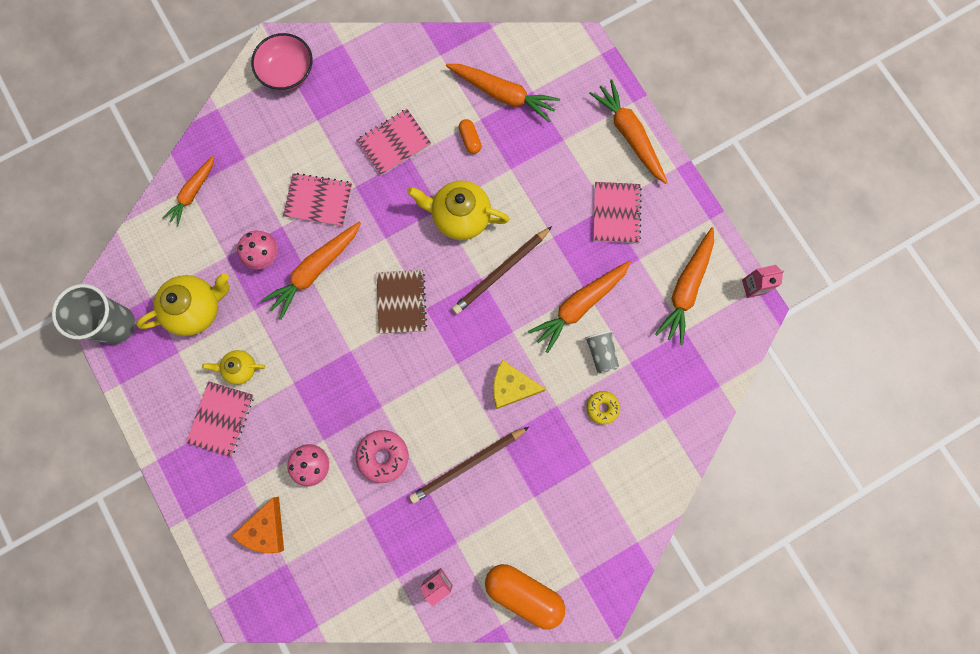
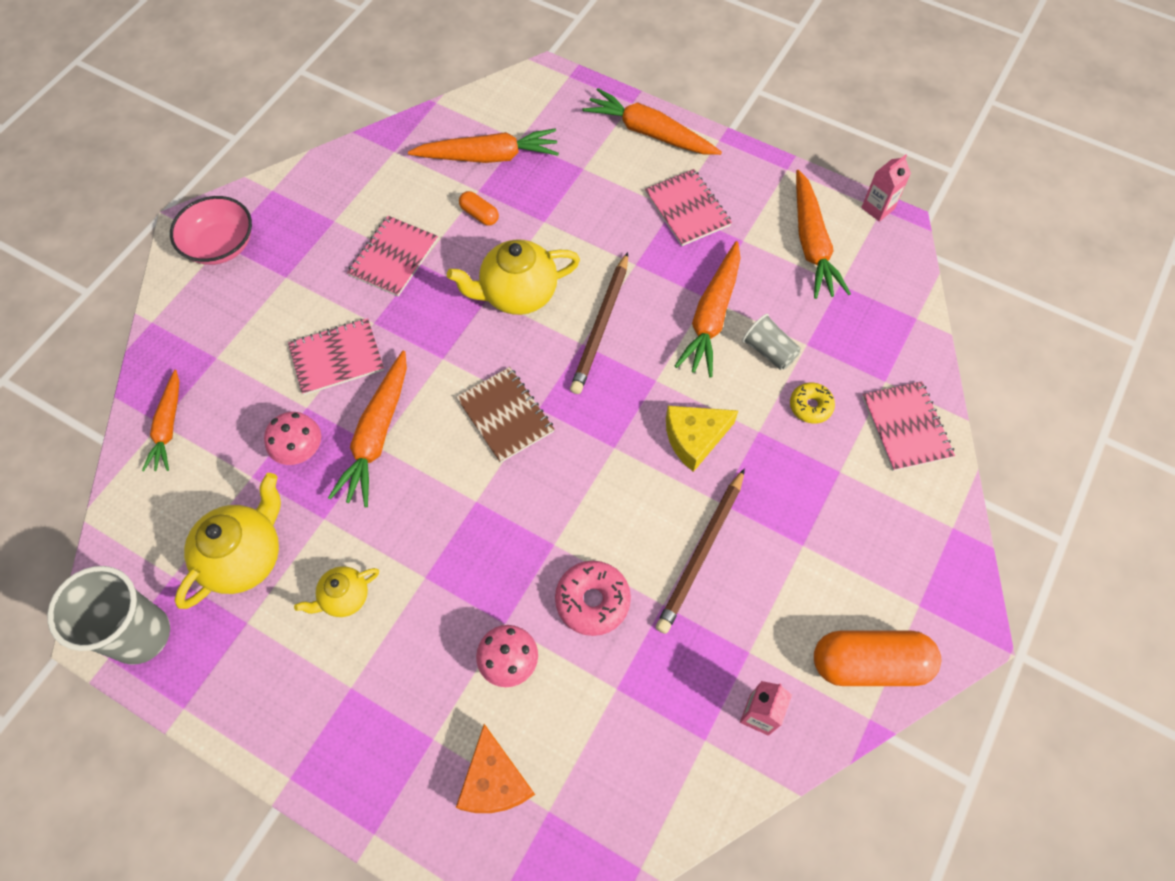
camera: 30 degrees left, 15 degrees down
pink notebook [186,381,254,457] -> pink notebook moved to [862,381,955,471]

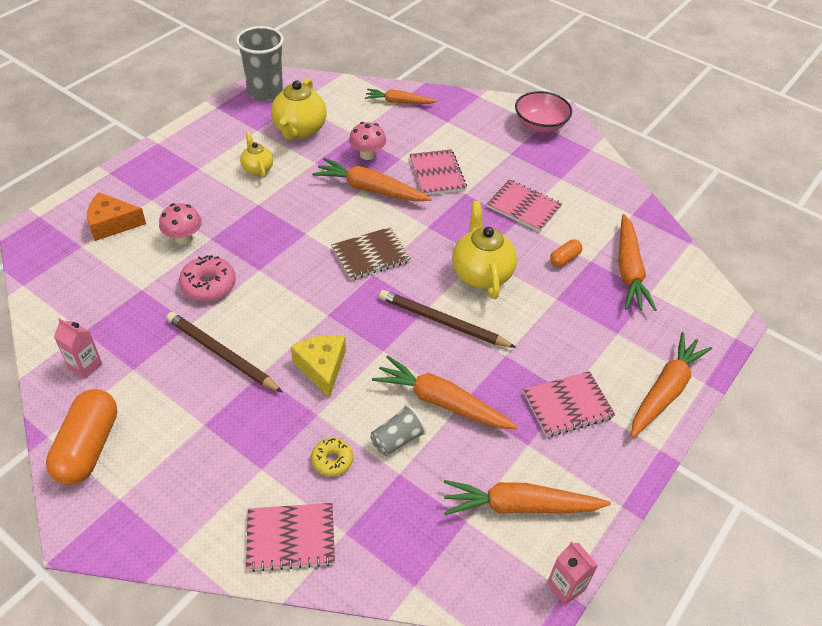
camera: 95 degrees right, 15 degrees down
yellow teapot [175,473,281,609] -> yellow teapot turned 60 degrees clockwise [271,78,327,140]

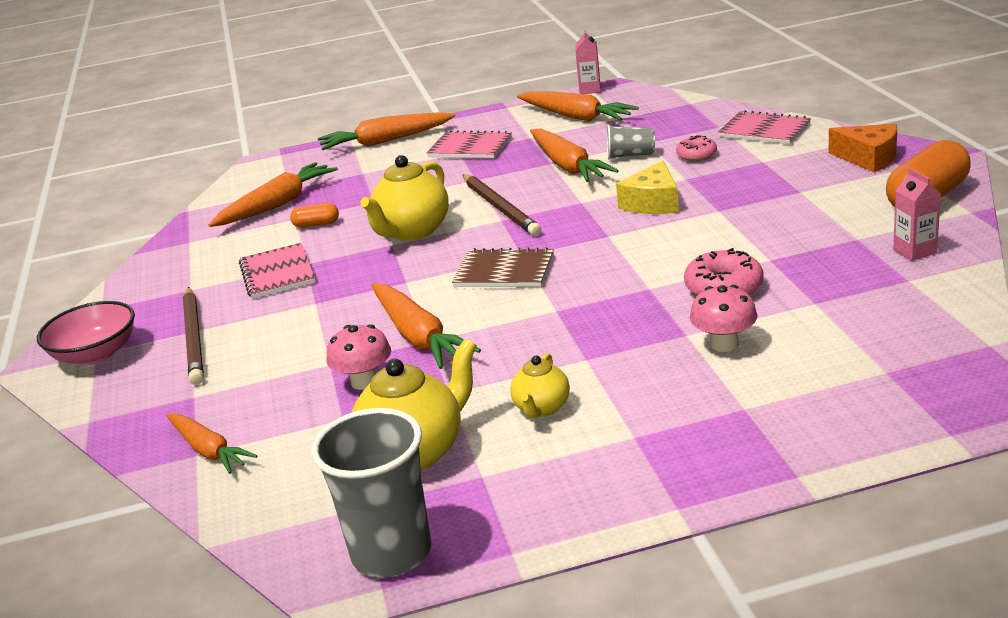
camera: 135 degrees left, 20 degrees down
orange cheese [87,192,146,241] -> orange cheese moved to [829,124,897,172]
brown pencil [166,312,283,393] -> brown pencil moved to [183,287,204,385]
yellow donut [311,438,353,476] -> pink donut [676,135,717,161]
pink notebook [409,149,467,195] -> none

